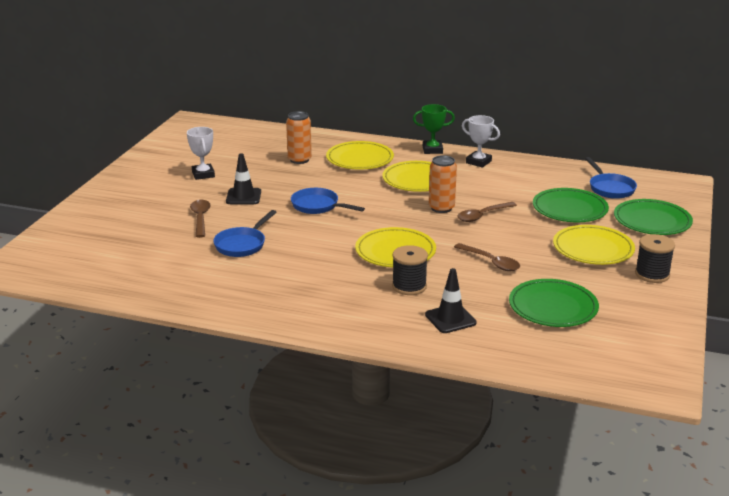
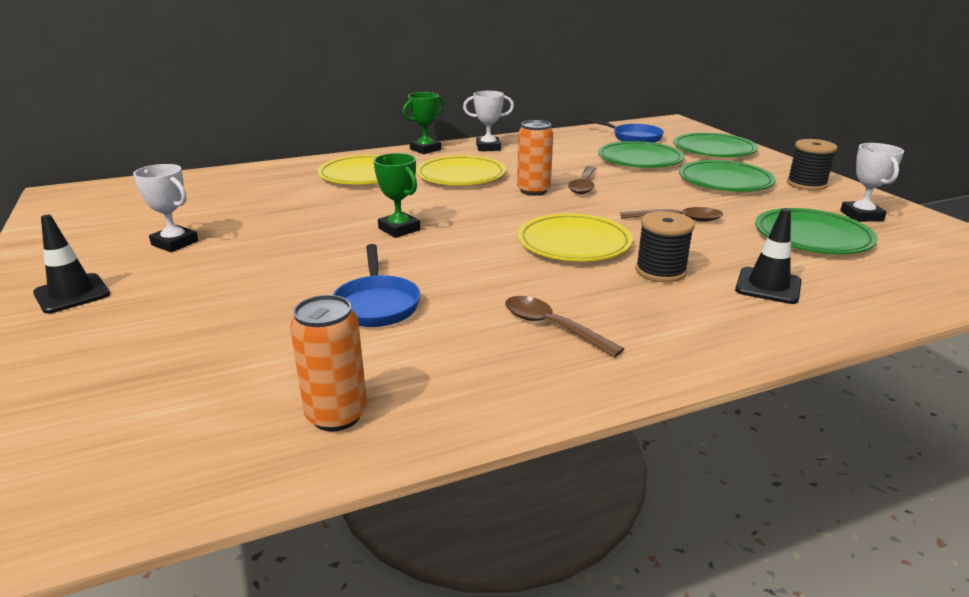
camera: 40 degrees left, 0 degrees up
brown spoon [190,200,211,238] -> brown spoon moved to [505,296,624,357]
black traffic cone [226,153,261,204] -> black traffic cone moved to [33,215,110,314]
orange can [286,111,312,164] -> orange can moved to [290,295,367,431]
blue pan [291,188,365,214] -> green trophy [374,153,420,238]
yellow plate [553,225,635,265] -> green plate [679,160,776,191]
none -> white trophy [840,143,904,222]

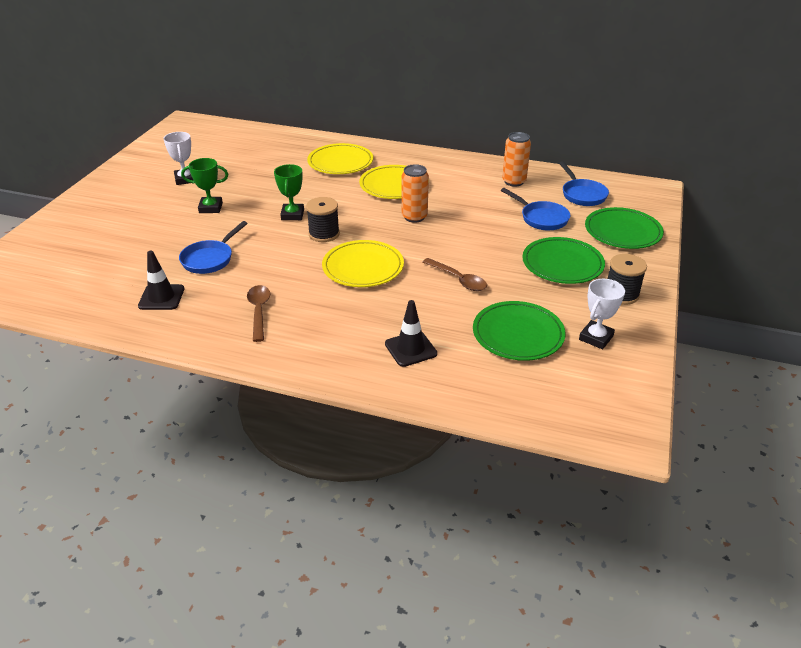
camera: 40 degrees right, 10 degrees up
black traffic cone [33,215,110,314] -> black traffic cone moved to [138,251,184,310]
orange can [290,295,367,431] -> orange can moved to [502,132,531,187]
green trophy [403,92,444,154] -> green trophy moved to [181,158,229,213]
white trophy [463,91,514,151] -> none
brown spoon [568,166,596,194] -> none
green plate [598,141,684,168] -> blue pan [501,188,570,230]
black spool [636,211,695,282] -> black spool moved to [306,197,340,242]

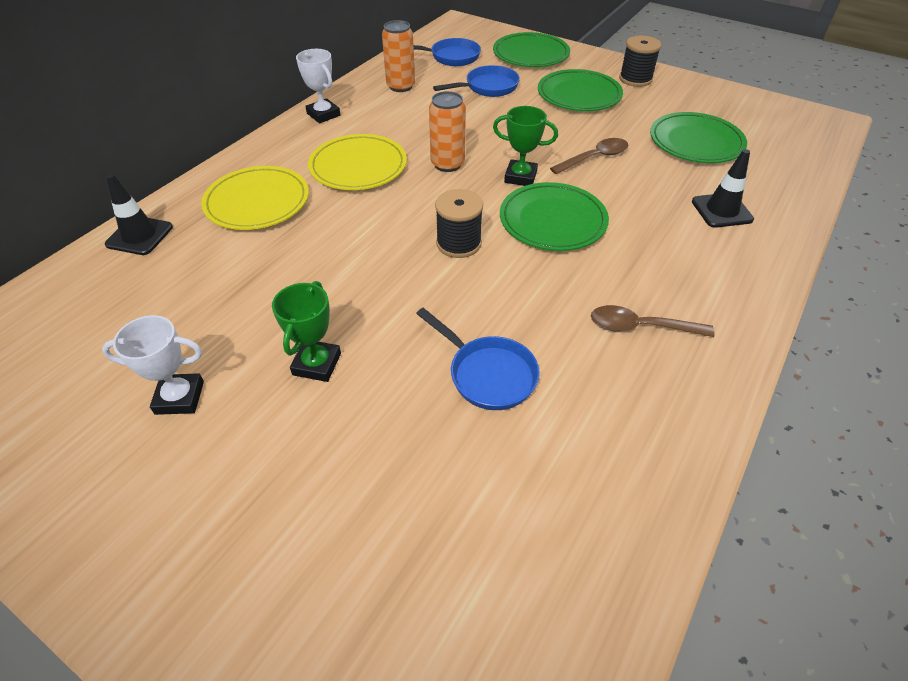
camera: 75 degrees left, 10 degrees up
black traffic cone [138,251,184,310] -> black traffic cone moved to [105,174,173,255]
green trophy [274,164,304,220] -> green trophy moved to [493,106,558,186]
yellow plate [322,240,404,287] -> green plate [500,182,609,251]
white trophy [579,279,625,349] -> white trophy moved to [296,49,340,123]

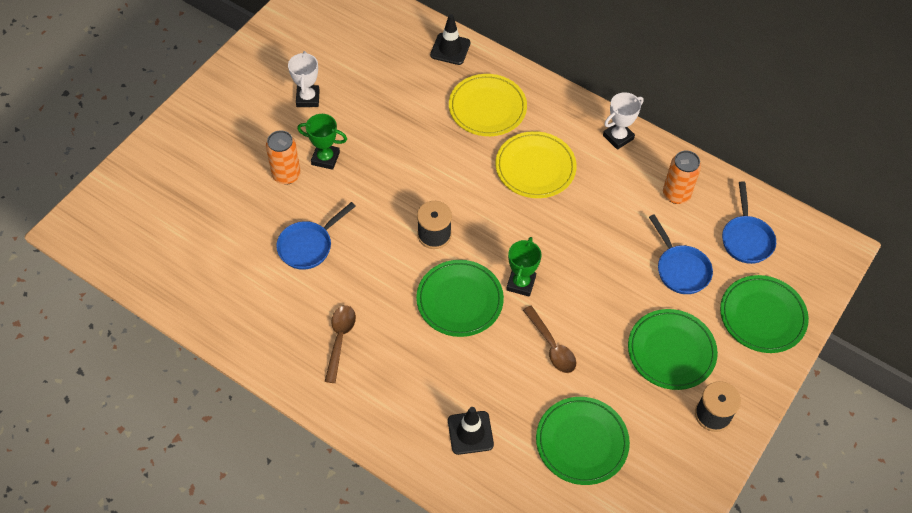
camera: 90 degrees right, 10 degrees up
orange can [429,91,466,172] -> orange can moved to [266,130,301,185]

